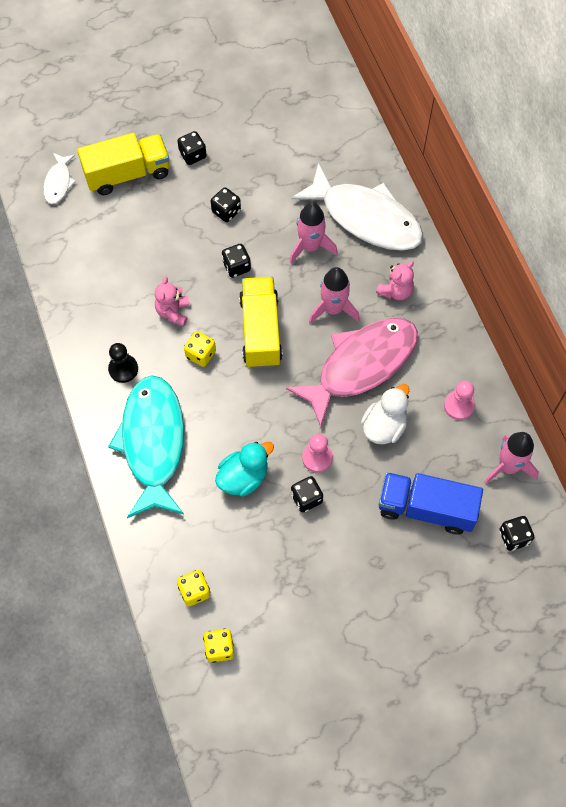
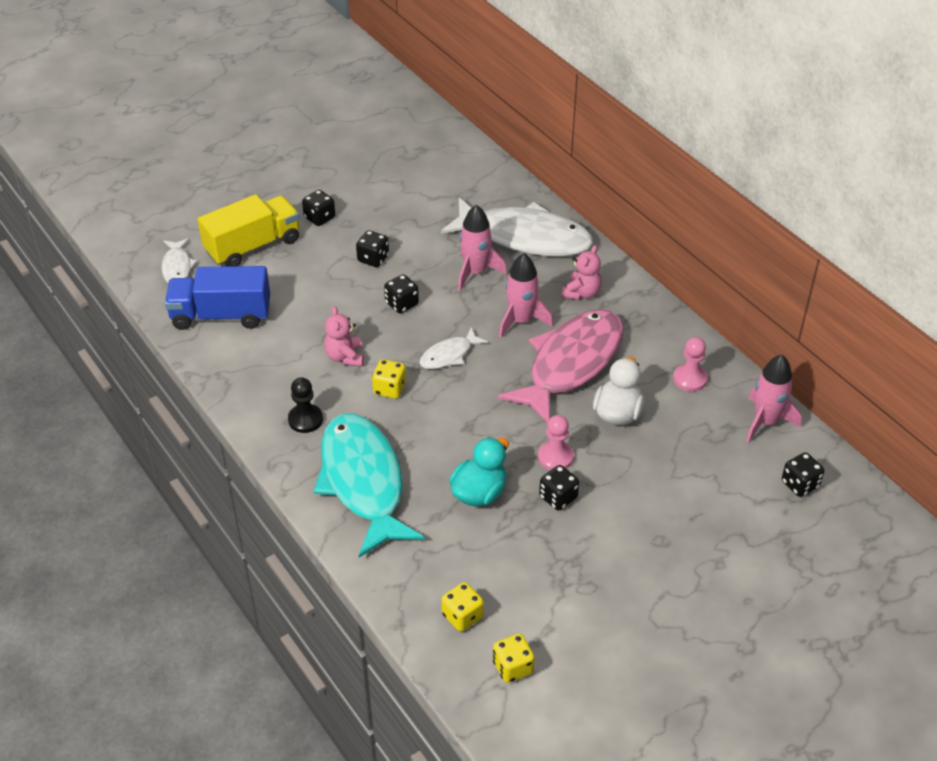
camera: 15 degrees left, 20 degrees down
yellow truck [239,277,282,368] -> white fish [419,327,488,369]
blue truck [379,472,483,535] -> blue truck moved to [165,266,270,330]

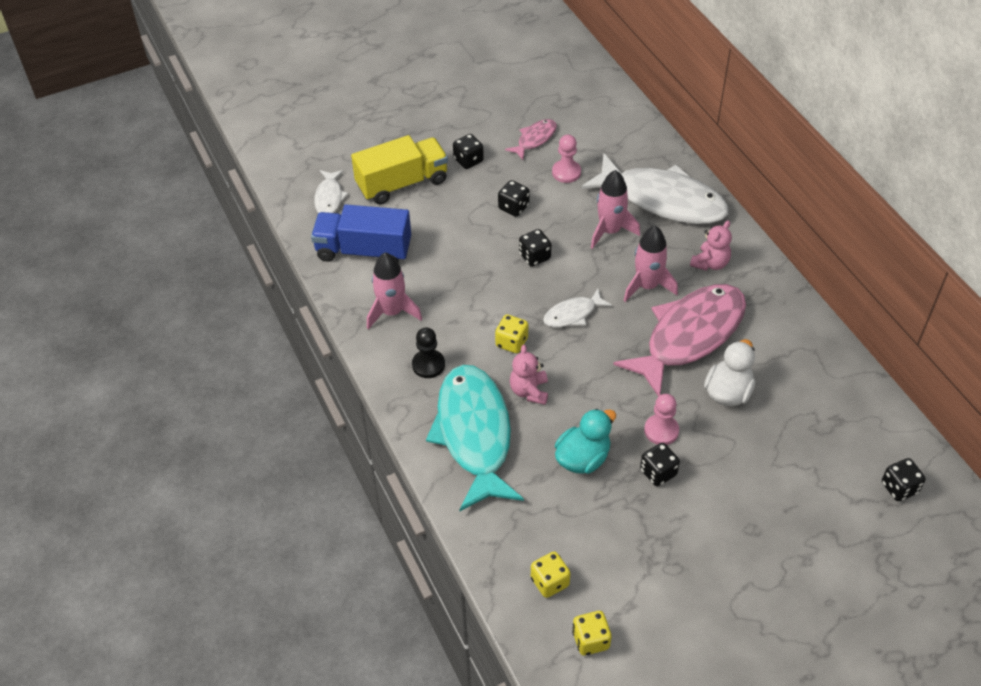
camera: 10 degrees right, 5 degrees up
pink teddy bear [324,306,364,366] -> pink teddy bear moved to [510,345,548,405]
pink pawn [673,337,708,392] -> pink pawn moved to [552,135,581,183]
pink rocket [746,355,801,443] -> pink rocket moved to [367,253,422,329]
none -> pink fish [505,119,557,160]

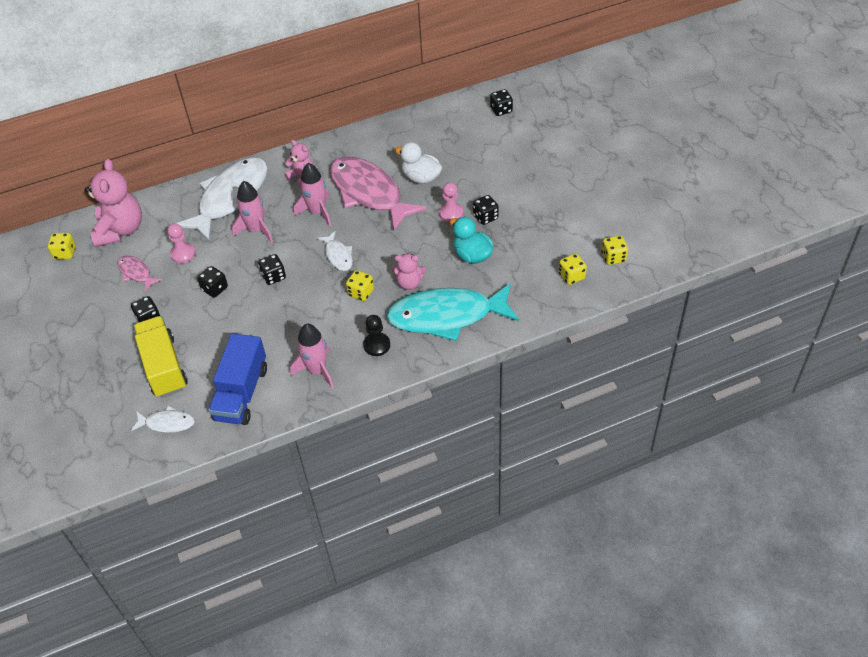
camera: 85 degrees left, 0 degrees up
none -> yellow dice [48,233,76,259]
none -> pink teddy bear [85,159,142,247]

